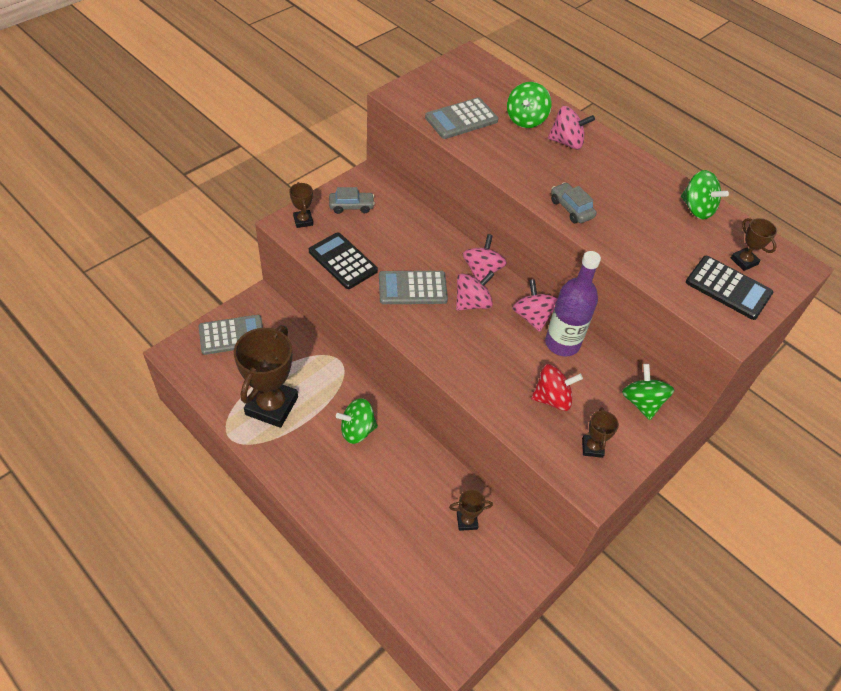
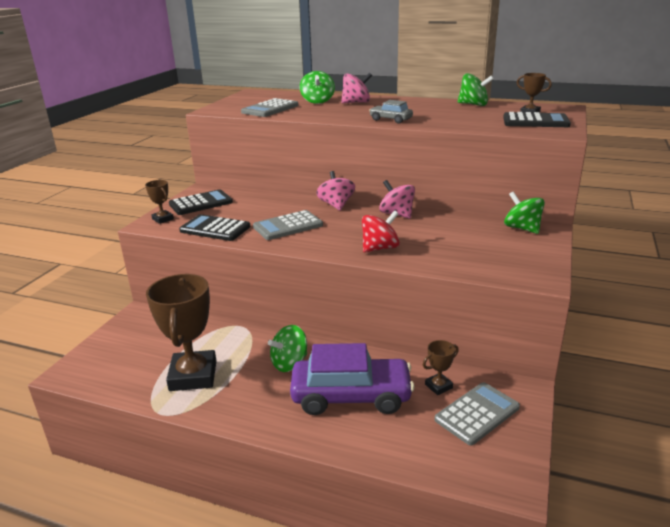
camera: 20 degrees left, 25 degrees down
grey calculator [199,315,263,355] -> grey calculator moved to [435,382,520,445]
grey car [329,187,375,214] -> black calculator [169,189,233,215]
pink spinning top [456,271,495,311] -> none
red spinning top [531,364,583,411] -> red spinning top moved to [362,210,400,253]
purple bottle [545,251,601,356] -> none
brown trophy [582,407,619,458] -> none
none -> purple car [290,343,415,415]

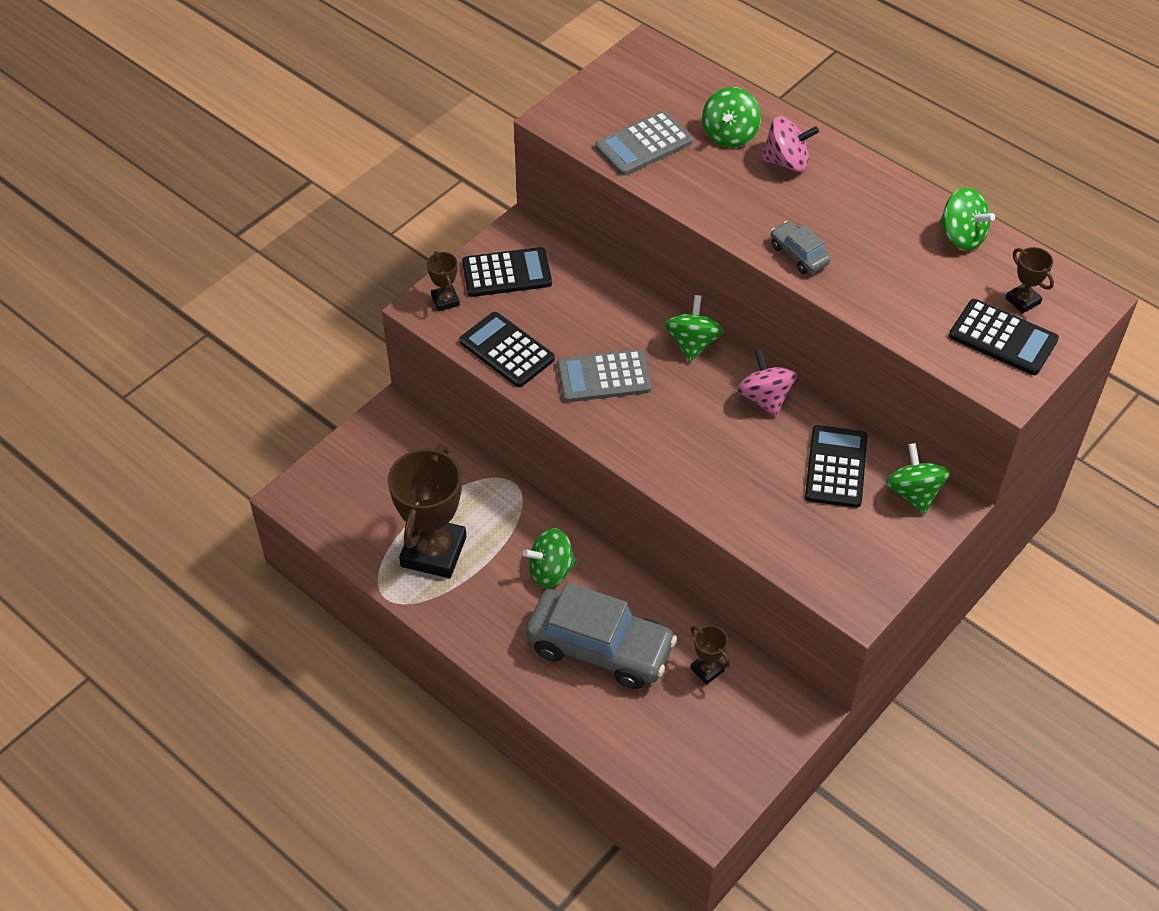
camera: 20 degrees right, 25 degrees up
purple car [290,343,415,415] -> grey car [526,582,677,689]
pink spinning top [316,171,355,210] -> green spinning top [665,295,724,362]
red spinning top [362,210,400,253] -> none
brown trophy [423,340,459,395] -> brown trophy turned 60 degrees clockwise [690,625,730,685]
grey calculator [435,382,520,445] -> none
none -> black calculator [805,425,867,508]

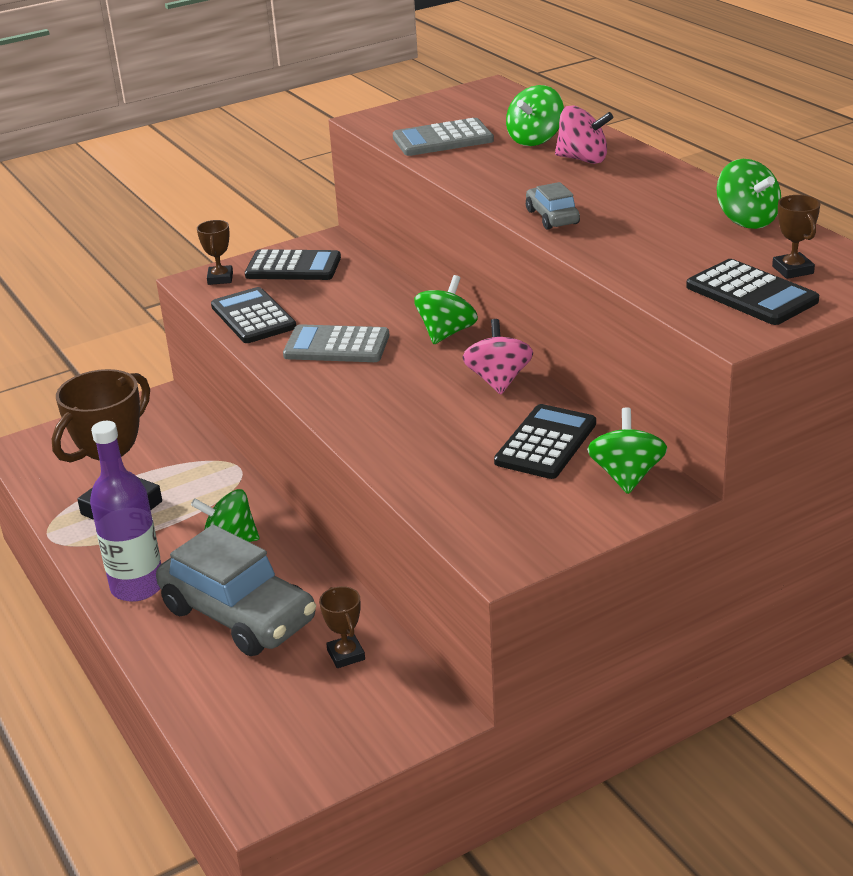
camera: 20 degrees right, 20 degrees down
none -> purple bottle [90,421,161,602]

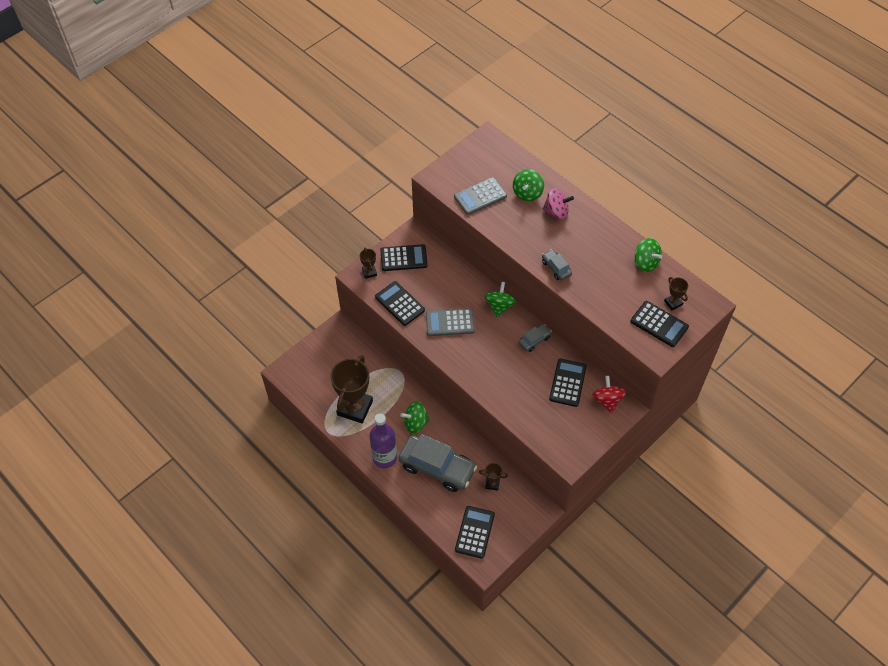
camera: 15 degrees left, 25 degrees up
brown trophy [319,586,365,668] -> brown trophy turned 45 degrees counterclockwise [479,463,508,491]
pink spinning top [462,319,533,394] -> grey car [518,324,552,352]
green spinning top [587,407,667,494] -> red spinning top [592,376,626,413]
none -> black calculator [455,506,495,559]

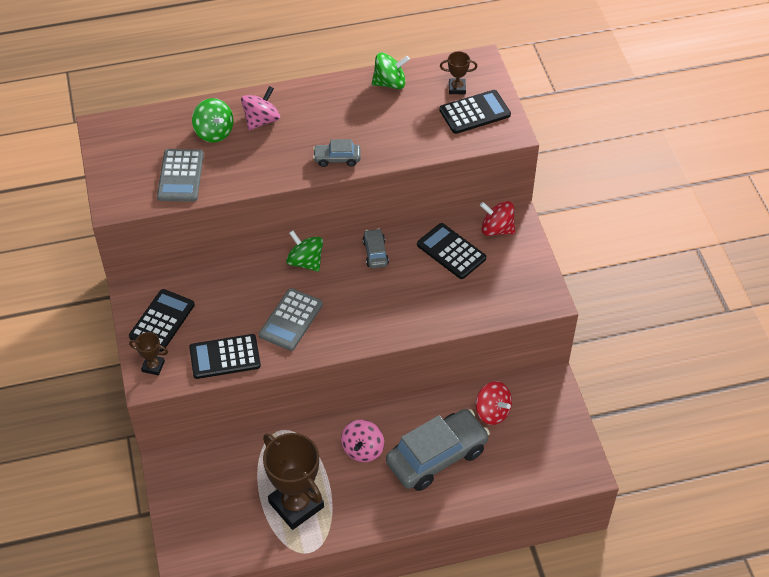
camera: 60 degrees left, 5 degrees down
purple bottle [369,413,397,468] -> none
green spinning top [400,402,430,433] -> pink spinning top [341,420,384,462]
black calculator [455,506,495,559] -> none
brown trophy [479,463,508,491] -> red spinning top [476,381,512,425]

